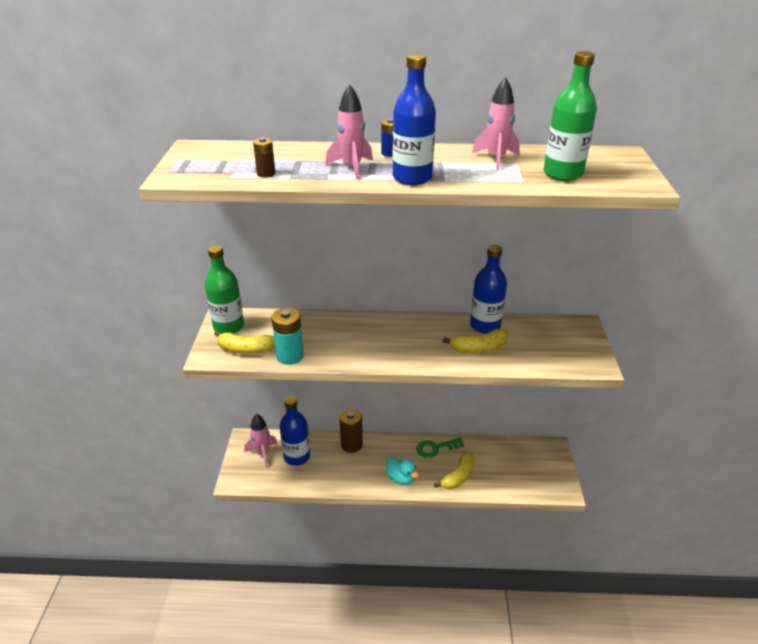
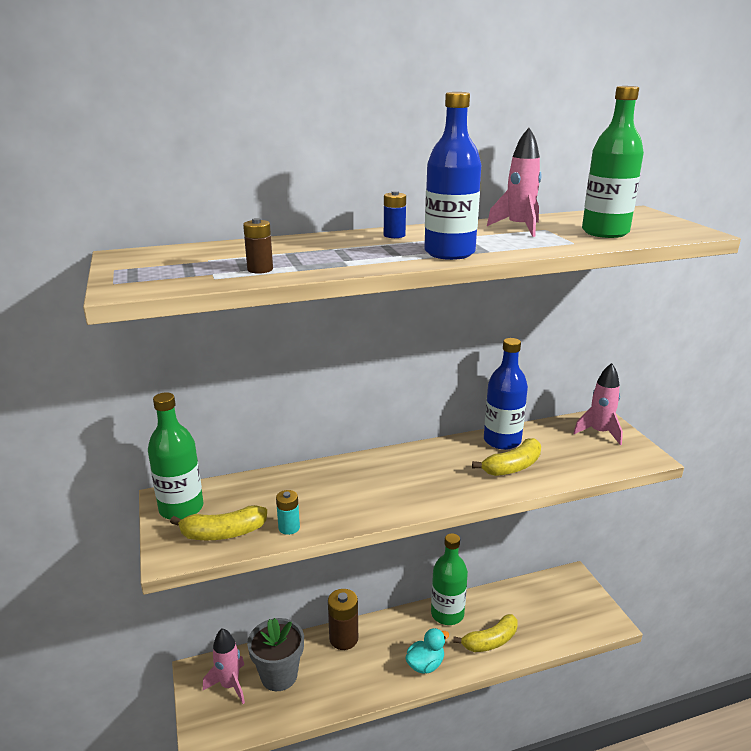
camera: 20 degrees left, 10 degrees down
turquoise battery [272,308,304,365] -> turquoise battery [276,490,300,535], size x0.56
blue bottle [280,396,310,466] -> grey flower pot [247,618,304,691]
pink rocket [326,84,373,179] -> pink rocket moved to [573,363,623,445]
turquoise duck [386,457,419,485] -> turquoise duck turned 60 degrees counterclockwise [406,628,449,674]
green key [416,437,464,458] -> green bottle [431,533,468,625]
yellow banana [434,451,474,489] -> yellow banana turned 45 degrees clockwise [453,614,518,652]

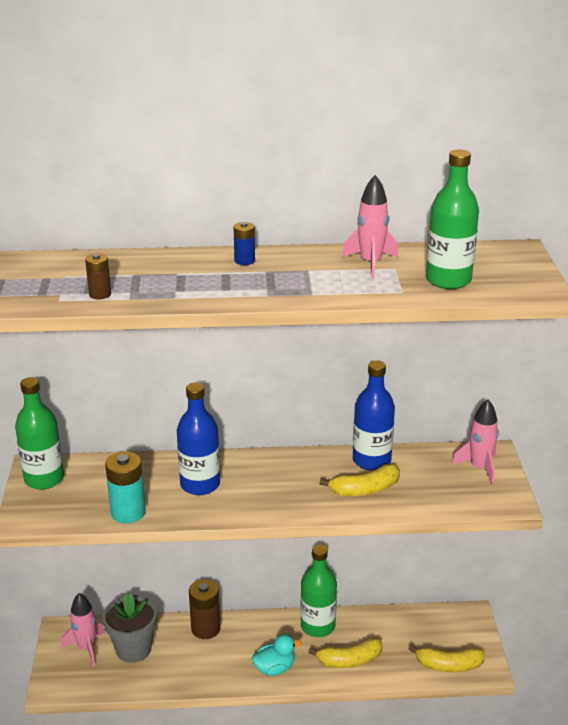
camera: 15 degrees right, 5 degrees up
yellow banana [170,505,267,540] -> yellow banana moved to [409,644,485,672]
turquoise battery [276,490,300,535] -> turquoise battery [105,452,146,524], size x1.79
blue bottle [424,92,481,260] -> blue bottle moved to [177,382,220,495]

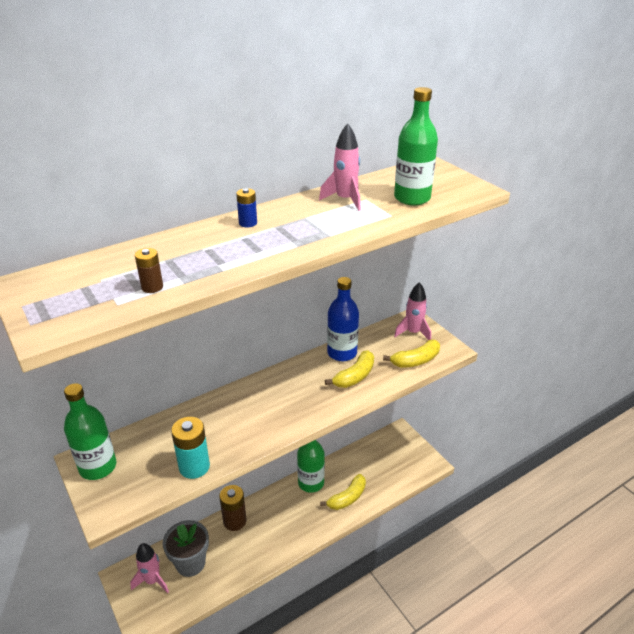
camera: 30 degrees left, 5 degrees up
blue bottle [177,382,220,495] -> none
turquoise duck [252,634,302,676] -> none
yellow banana [409,644,485,672] -> yellow banana moved to [383,340,440,368]

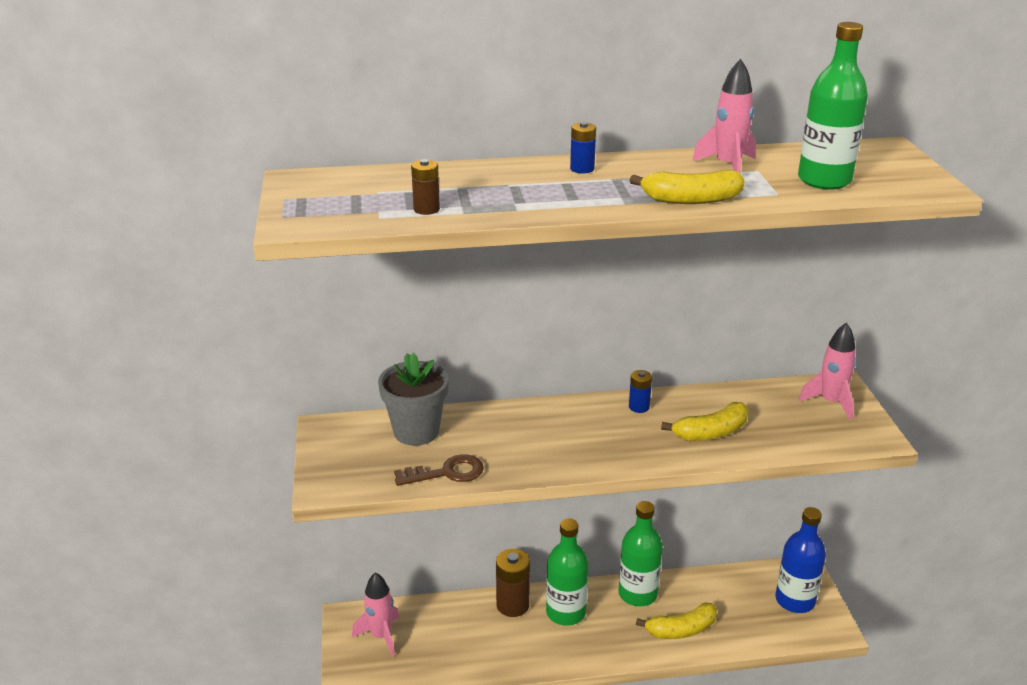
camera: 25 degrees right, 5 degrees down
green bottle [64,383,117,480] -> green bottle moved to [546,519,588,626]
grey flower pot [163,520,209,577] -> grey flower pot moved to [378,353,449,446]
turquoise battery [171,417,210,479] -> brown key [394,454,484,486]
blue bottle [327,277,359,361] -> blue bottle moved to [775,507,826,613]
yellow banana [383,340,440,368] -> yellow banana moved to [629,170,745,204]
none -> blue battery [629,370,652,413]

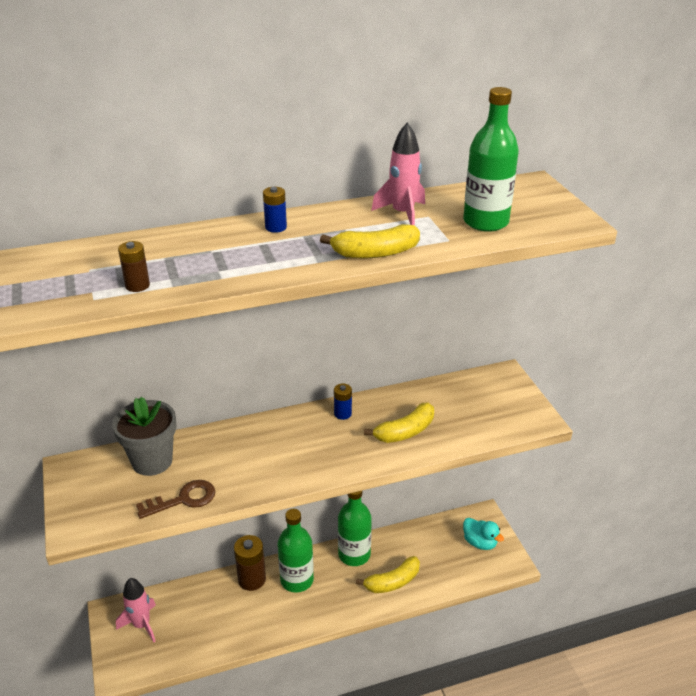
camera: 10 degrees left, 5 degrees up
blue bottle [775,507,826,613] -> turquoise duck [463,518,504,550]
pink rocket [799,322,856,420] -> none

